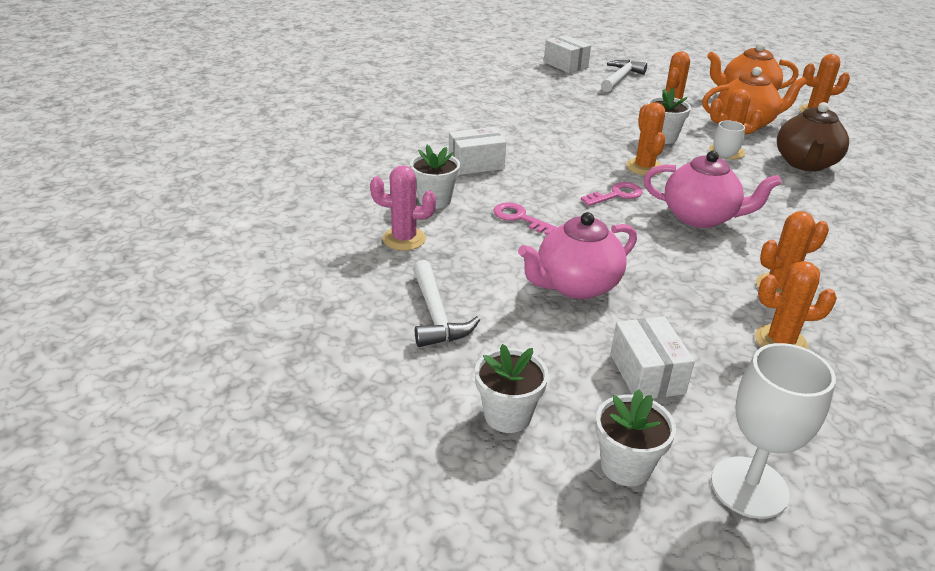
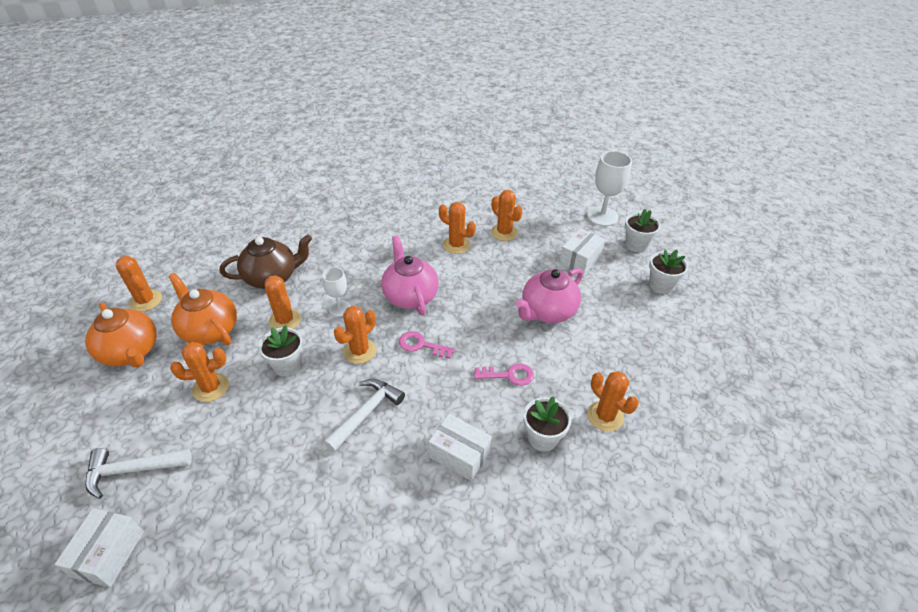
camera: 130 degrees left, 10 degrees up
pink cactus [370,165,436,250] -> orange cactus [587,371,639,432]
white hammer [413,260,480,347] -> white hammer moved to [324,379,405,452]
pink key [493,202,558,235] -> pink key turned 90 degrees counterclockwise [474,363,534,386]
pink teapot [518,212,637,299] -> pink teapot turned 120 degrees clockwise [516,268,583,323]

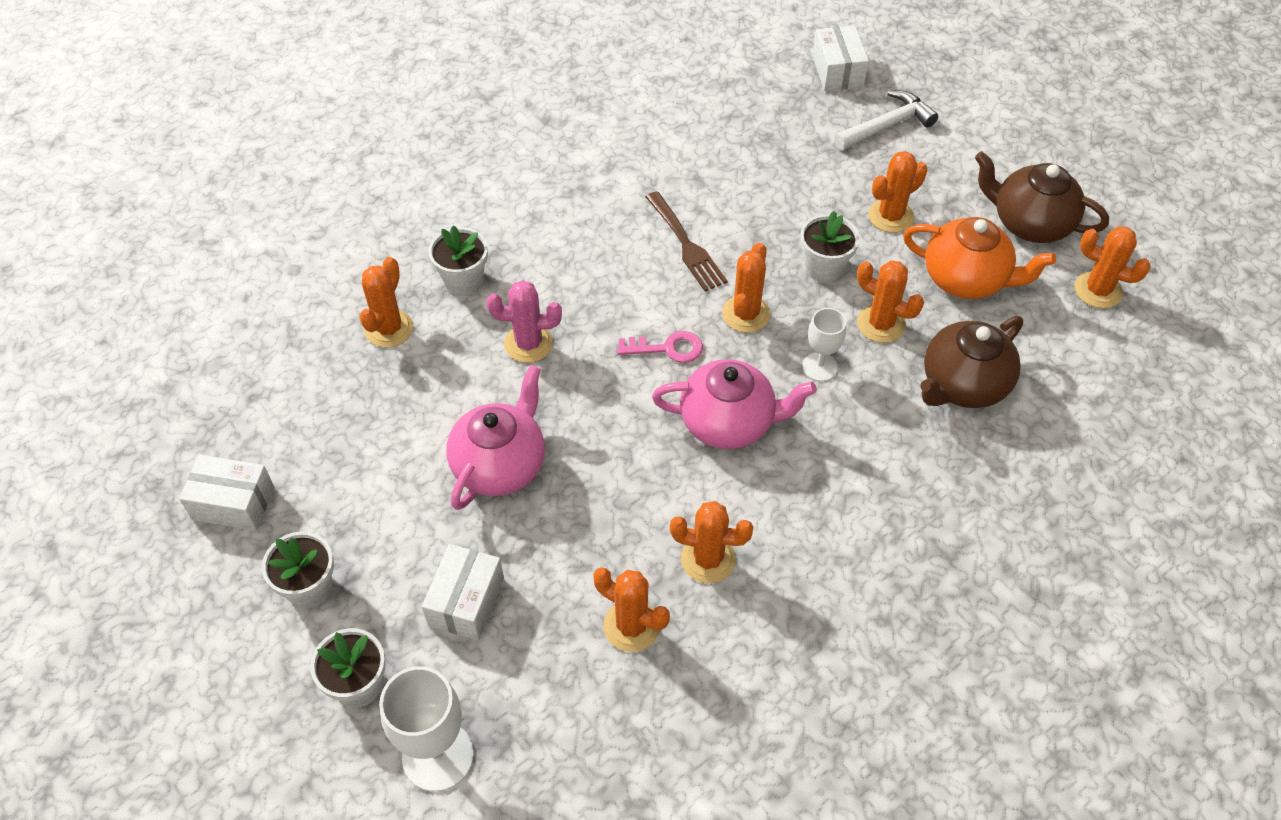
camera: 160 degrees right, 10 degrees up
orange teapot [85,303,157,367] -> brown teapot [975,151,1109,243]
white hammer [324,379,405,452] -> brown fork [646,191,728,291]
pink teapot [381,235,439,315] -> pink teapot turned 45 degrees counterclockwise [652,359,817,449]
white box [428,414,492,481] -> white box moved to [179,455,274,531]
pink key [474,363,534,386] -> pink cactus [486,280,562,363]
orange cactus [587,371,639,432] -> orange cactus turned 75 degrees clockwise [359,257,413,348]

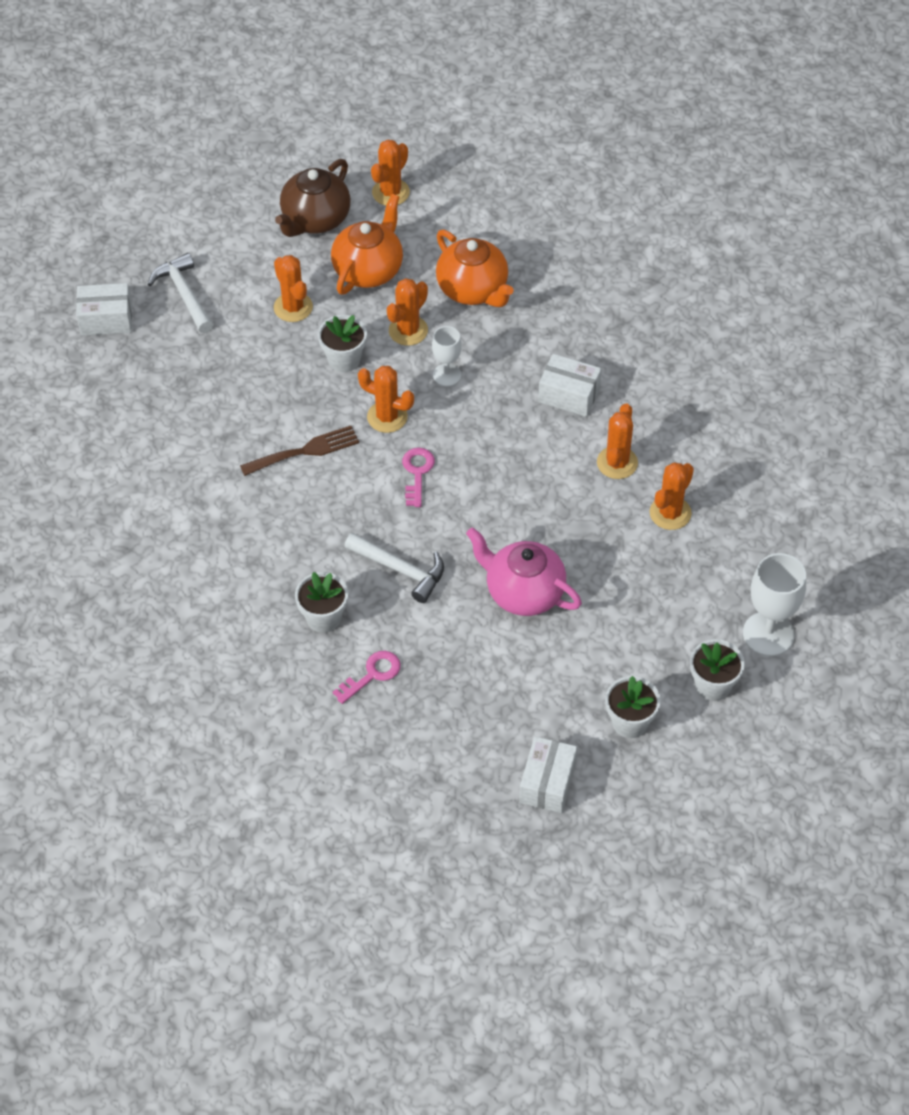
camera: 85 degrees left, 0 degrees up
orange cactus [359,257,413,348] -> pink key [333,651,401,704]
white box [422,544,504,640] -> white box moved to [538,354,602,417]
pink cactus [486,280,562,363] -> white hammer [344,533,444,603]
pink teapot [652,359,817,449] -> none
brown teapot [920,316,1023,408] -> orange teapot [436,229,514,307]

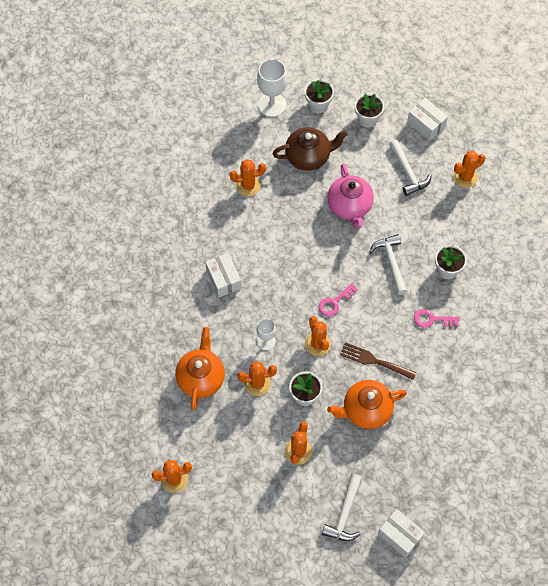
camera: 135 degrees left, 10 degrees up
brown teapot [275,159,351,237] -> brown teapot moved to [272,127,348,171]
orange teapot [331,194,403,295] -> orange teapot moved to [327,380,407,429]
pink key [333,651,401,704] -> pink key moved to [414,309,459,328]
white box [519,737,577,813] -> white box turned 75 degrees clockwise [407,98,448,141]
orange cactus [597,403,638,479] -> orange cactus moved to [453,151,486,188]
none -> white hammer [389,140,432,196]

